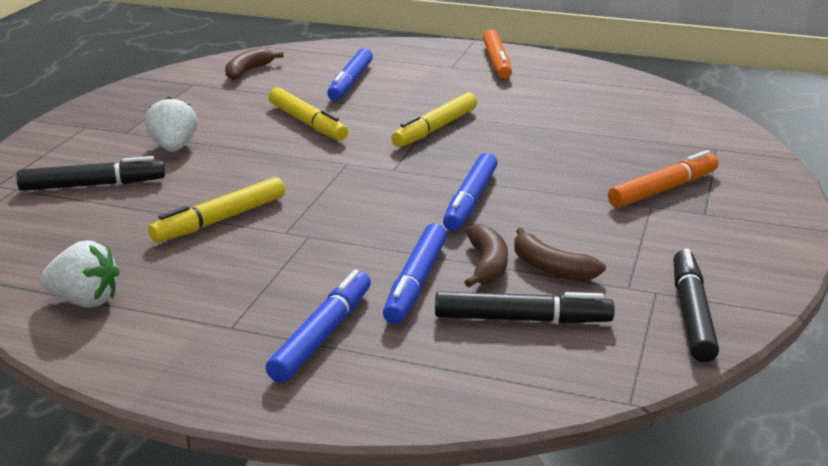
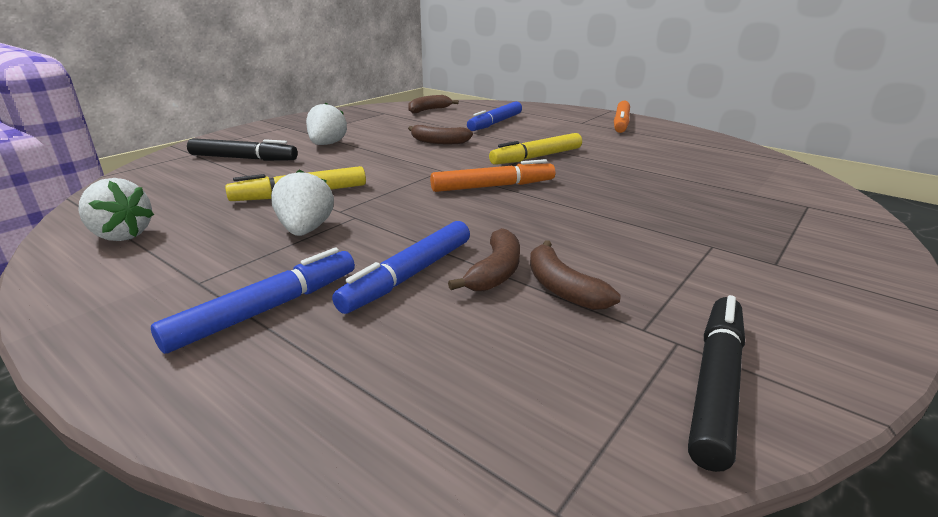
camera: 20 degrees right, 0 degrees up
yellow marker [269,88,348,141] -> brown banana [408,125,473,144]
black marker [435,291,614,323] -> none
blue marker [443,153,497,231] -> none
orange marker [608,150,719,208] -> orange marker moved to [430,159,555,192]
none -> white strawberry [271,169,334,236]

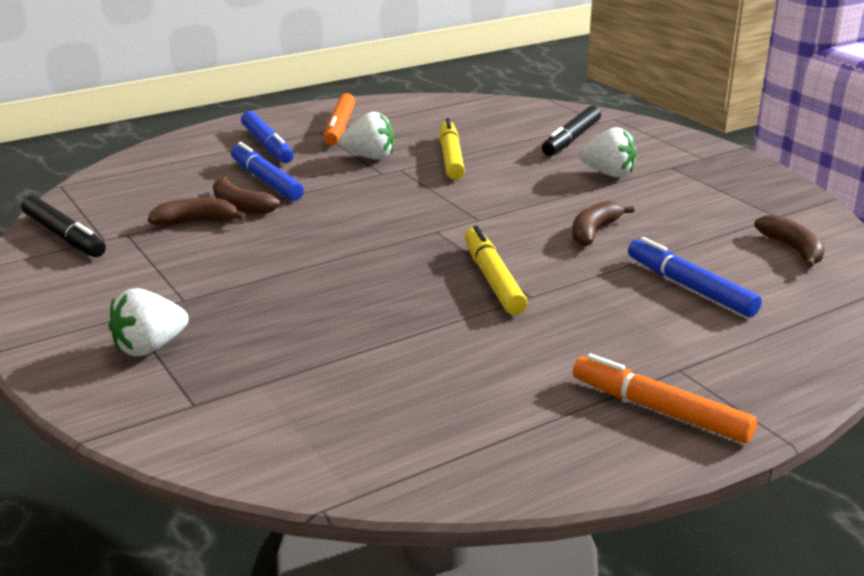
camera: 110 degrees right, 0 degrees up
white strawberry [78,178,154,241] -> white strawberry moved to [109,288,188,357]
orange marker [430,159,555,192] -> orange marker moved to [323,93,355,146]

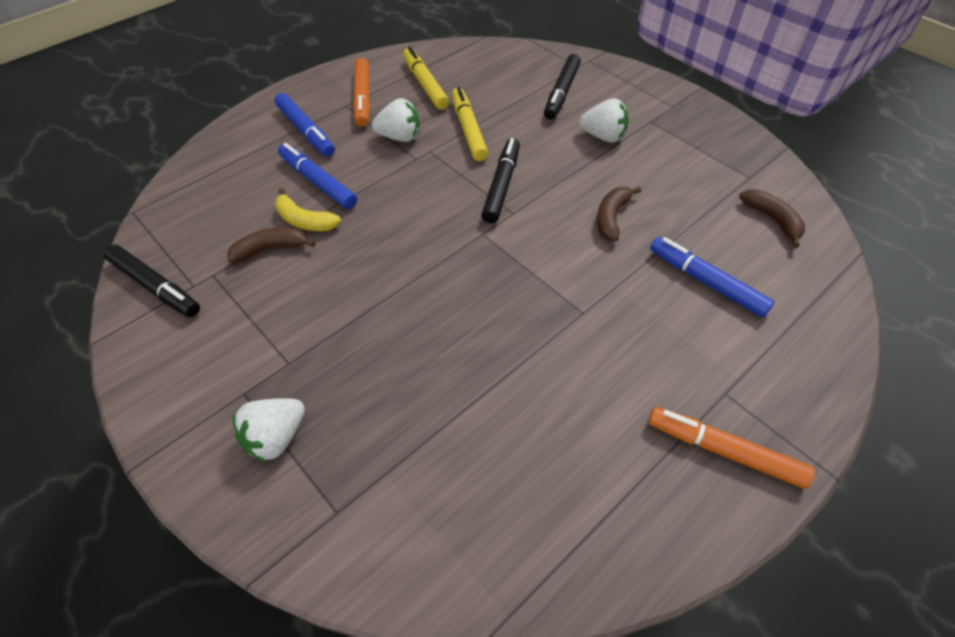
camera: 10 degrees left, 25 degrees up
brown banana [213,176,280,214] -> yellow banana [275,188,341,231]
yellow marker [464,225,527,315] -> yellow marker moved to [403,47,449,110]
none -> black marker [482,138,520,223]

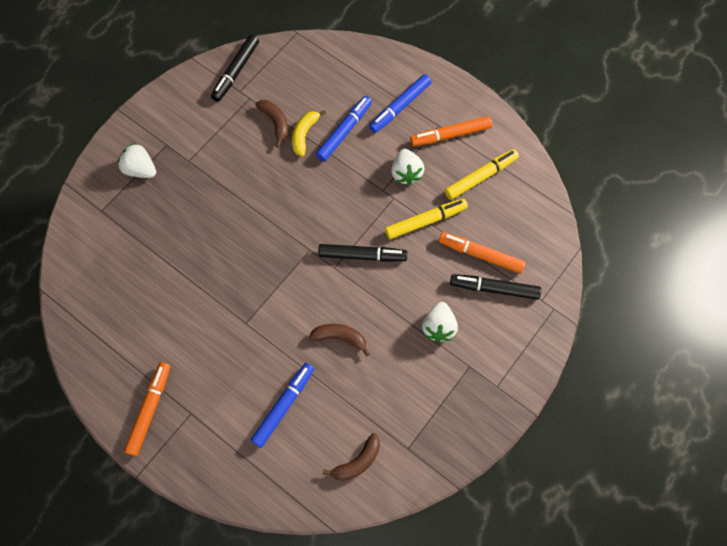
camera: 80 degrees right, 15 degrees up
none -> orange marker [439,232,526,274]

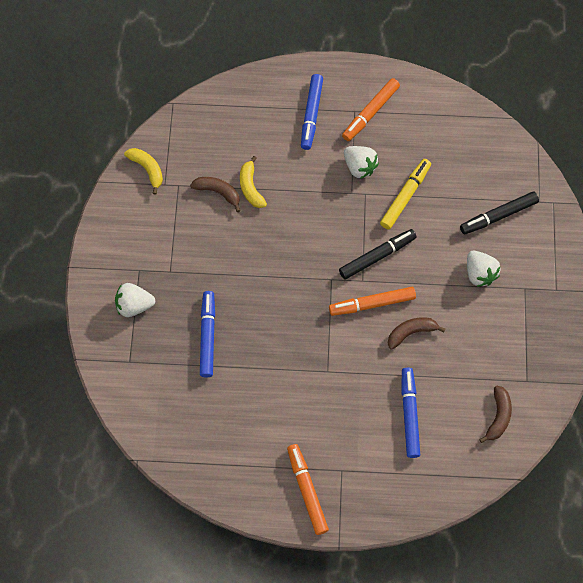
camera: 35 degrees left, 0 degrees up
black marker [211,35,259,102] -> yellow banana [124,148,163,195]
blue marker [316,96,372,162] -> blue marker moved to [200,291,215,377]
orange marker [439,232,526,274] -> orange marker moved to [329,287,416,316]
yellow marker [445,149,519,200] -> none

